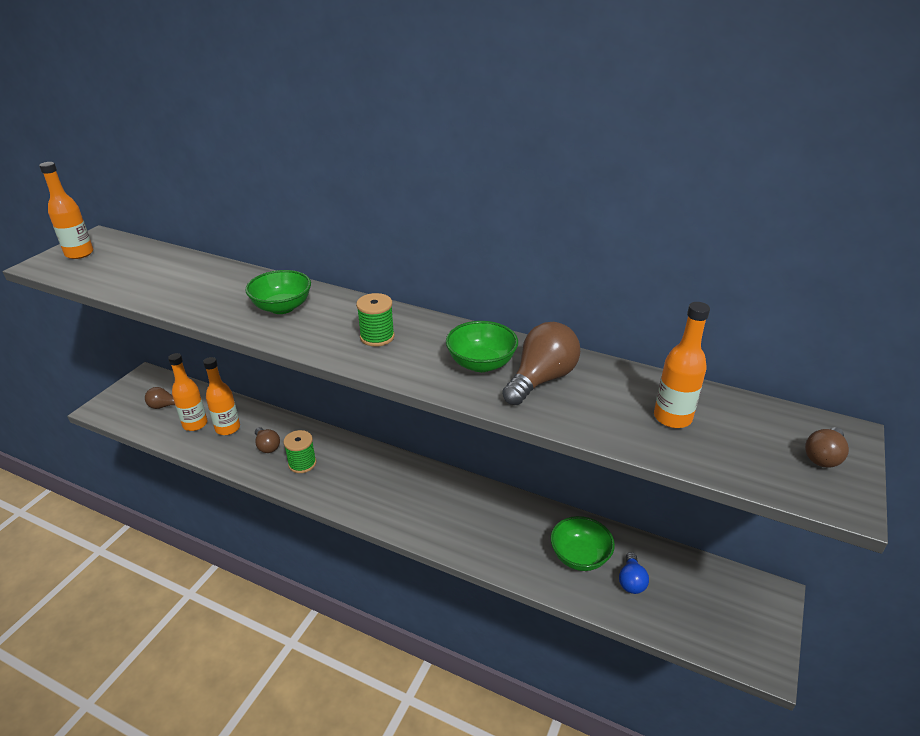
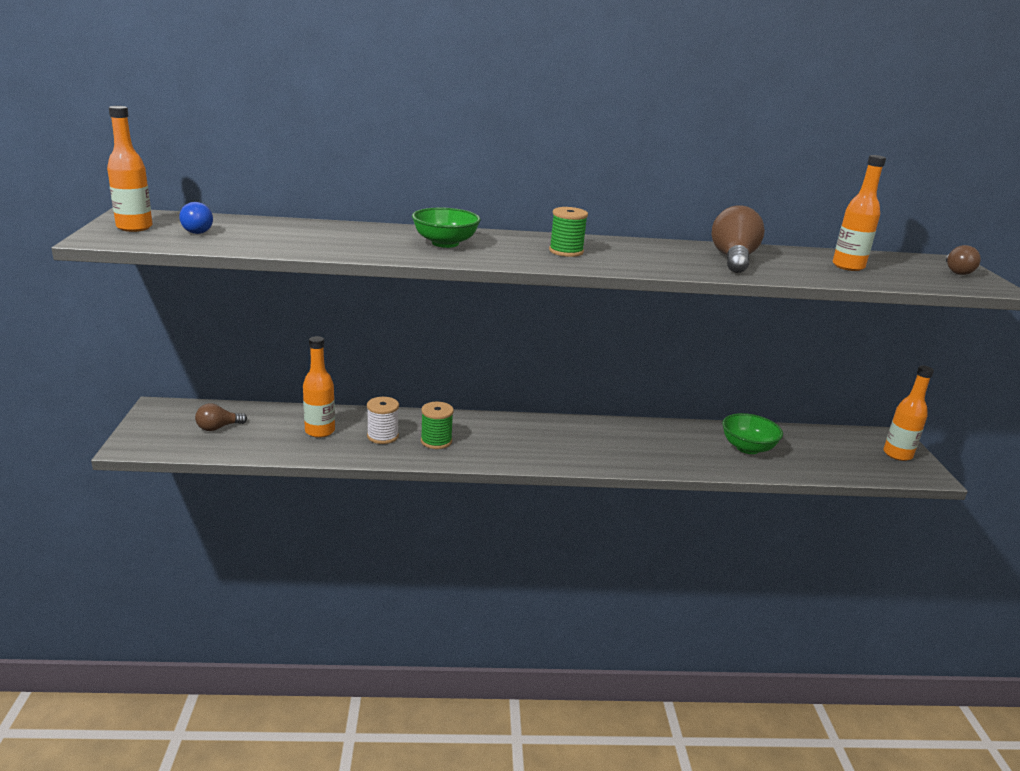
camera: 30 degrees left, 10 degrees down
orange bottle [168,353,208,431] -> orange bottle moved to [884,366,934,461]
brown light bulb [255,427,280,453] -> white spool [367,397,399,444]
green bowl [446,321,518,372] -> none
blue light bulb [619,552,649,594] -> blue light bulb moved to [179,202,213,234]

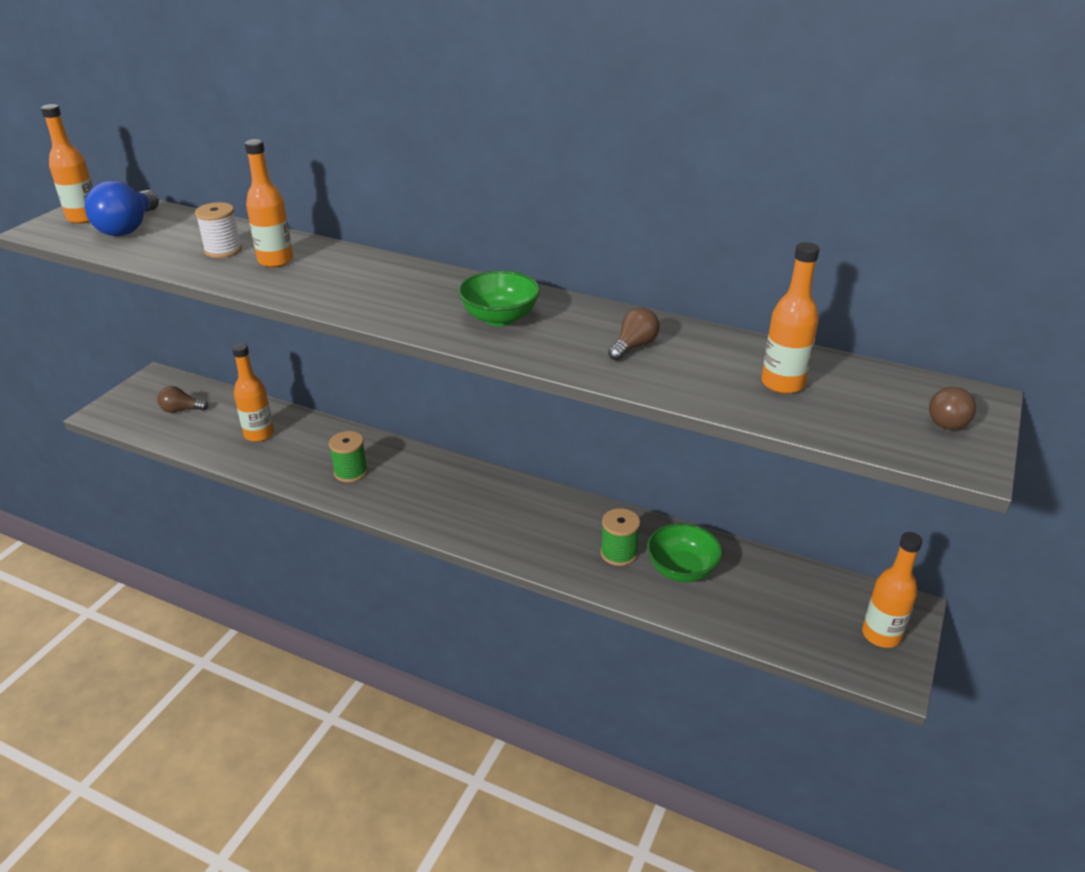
camera: 30 degrees right, 10 degrees up
blue light bulb [179,202,213,234] -> blue light bulb [85,180,159,236], size x1.73
white spool [367,397,399,444] -> white spool moved to [195,202,242,258]
green bowl [412,208,481,248] -> green bowl moved to [458,270,540,326]
green spool [549,207,588,257] -> green spool moved to [600,508,640,566]
brown light bulb [711,205,765,273] -> brown light bulb [608,308,660,361], size x0.58
none -> orange bottle [245,139,293,267]

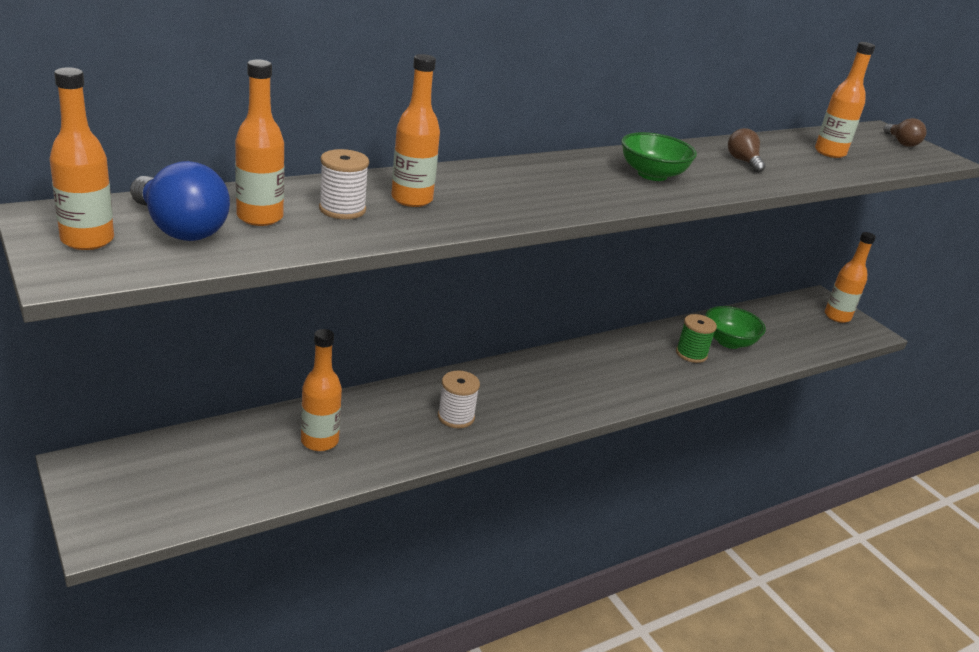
camera: 60 degrees left, 5 degrees down
brown light bulb [157,386,209,413] -> none
green spool [329,431,368,483] -> white spool [438,371,480,428]
none -> orange bottle [235,59,285,226]

